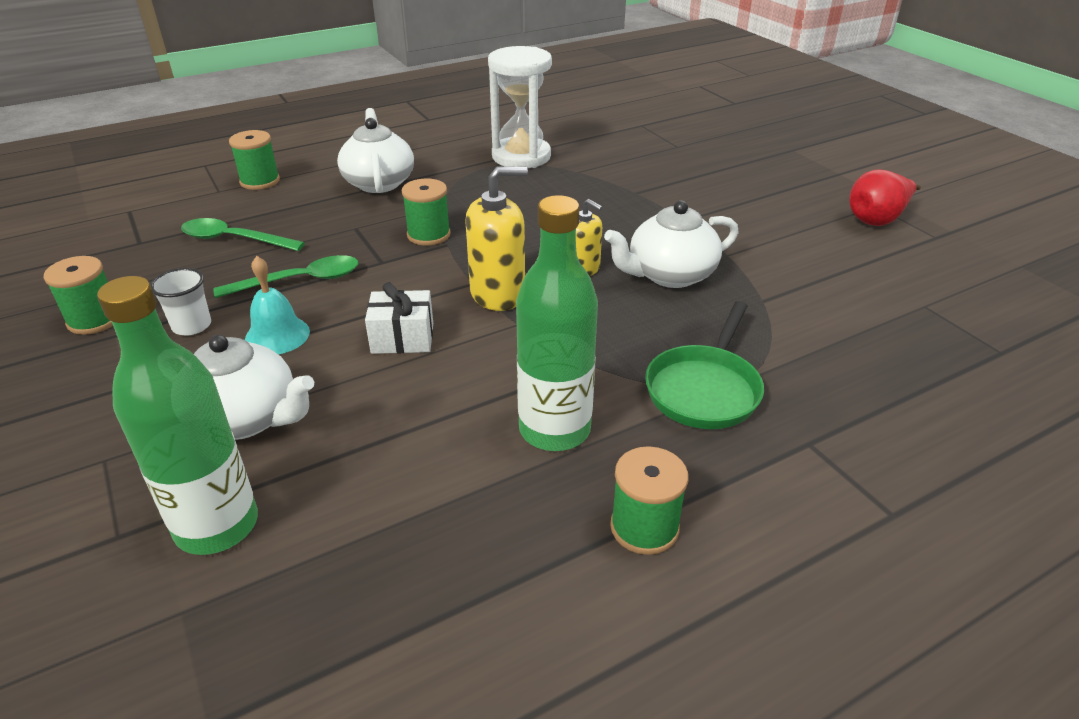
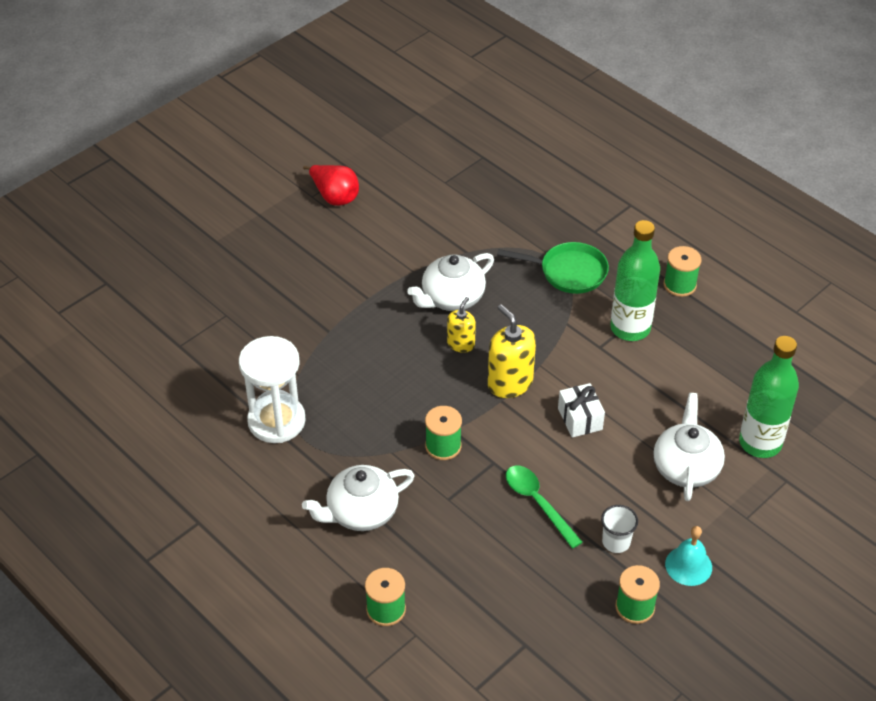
camera: 105 degrees left, 10 degrees up
green spoon [181,218,305,251] -> none
turquoise bell [245,256,310,354] -> turquoise bell moved to [665,526,712,586]
white teapot [604,200,739,288] -> white teapot turned 90 degrees clockwise [407,253,494,311]

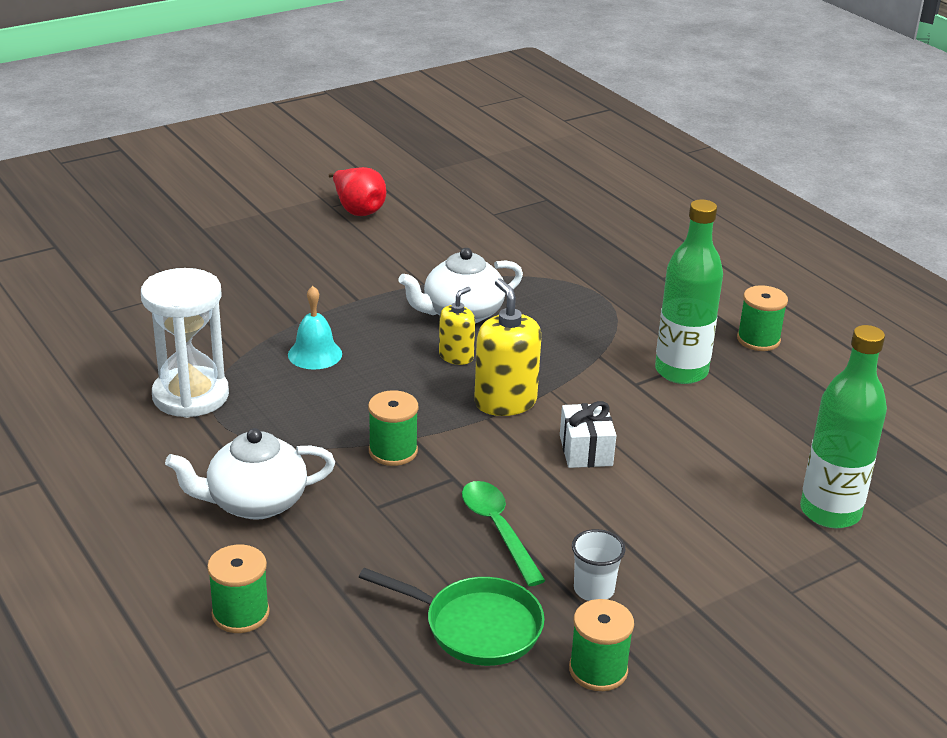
camera: 10 degrees right, 15 degrees down
green pan [497,242,609,294] -> green pan moved to [359,568,545,666]
white teapot [653,393,725,501] -> none
turquoise bell [665,526,712,586] -> turquoise bell moved to [288,286,342,369]

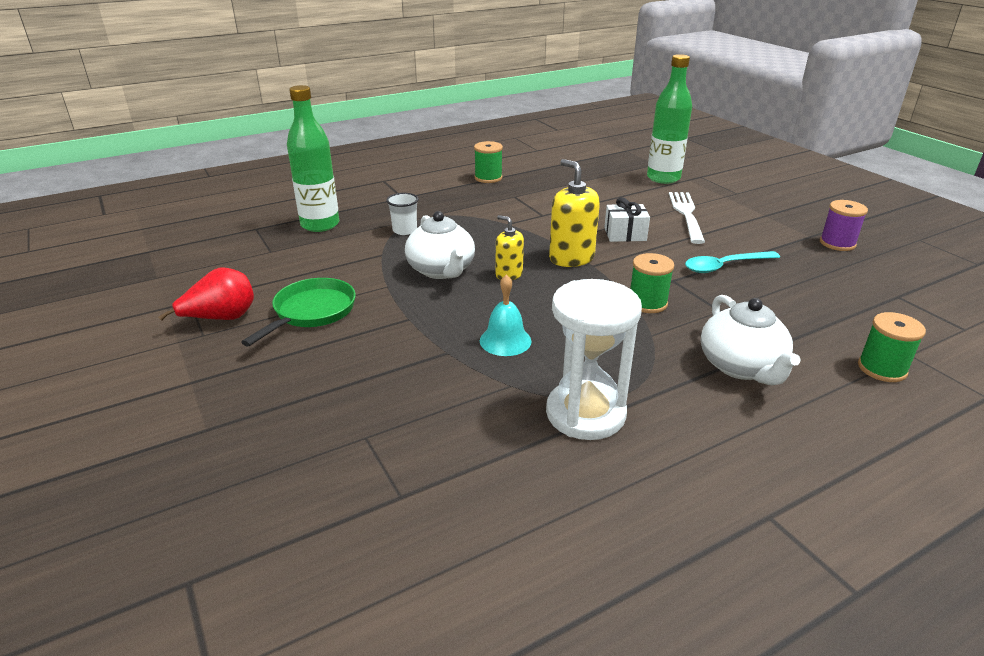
camera: 85 degrees left, 0 degrees up
green pan [359,568,545,666] -> green pan moved to [241,278,356,347]
green spoon [462,481,546,586] -> turquoise spoon [685,251,780,273]
yellow soap dispenser [474,278,541,416] -> yellow soap dispenser turned 75 degrees clockwise [549,159,600,267]
green spool [569,599,634,691] -> purple spool [820,200,868,251]
white cup [572,529,625,601] -> white cup moved to [386,193,419,235]
green bottle [655,199,723,384] -> green bottle moved to [287,85,339,232]
none -> white fork [669,192,705,244]

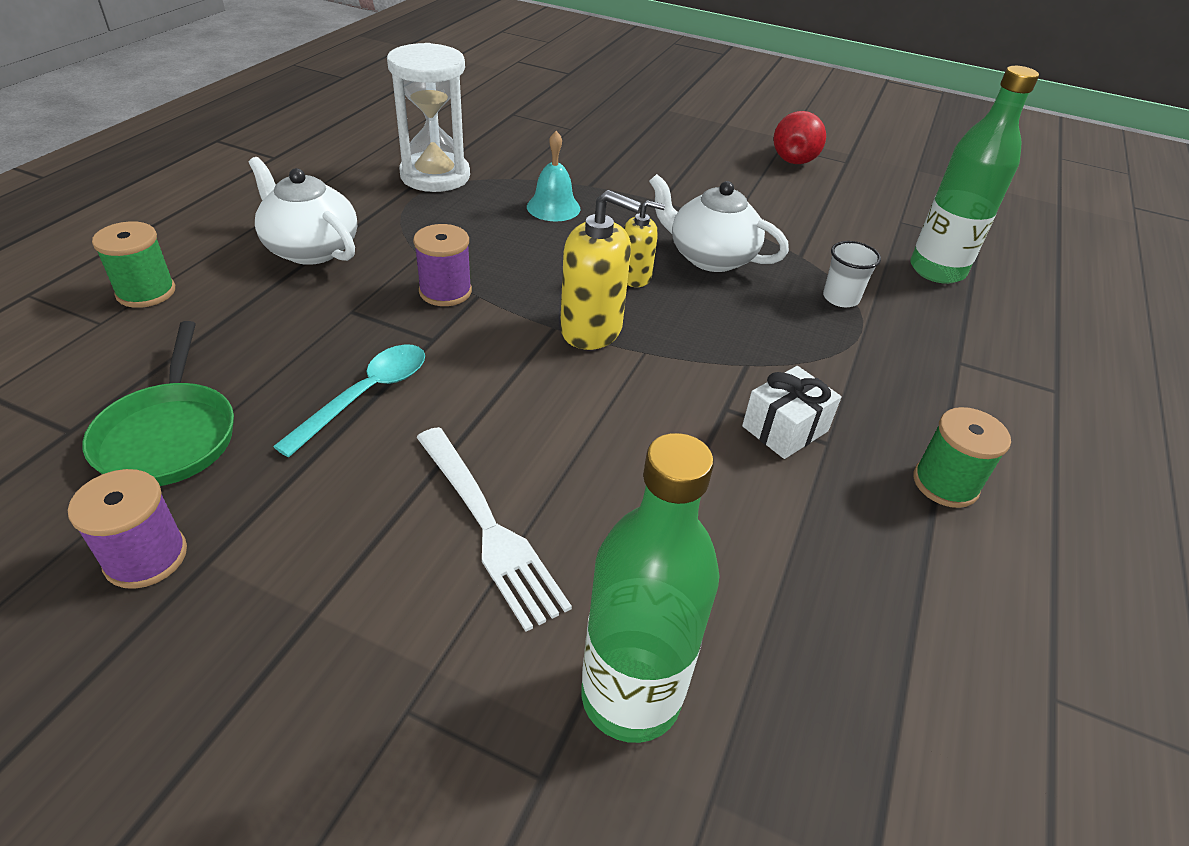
camera: 140 degrees right, 10 degrees up
green pan [241,278,356,347] -> green pan moved to [82,321,234,486]
white gift [604,197,650,242] -> white gift moved to [742,366,842,459]
green spool [630,253,674,313] -> purple spool [413,224,472,306]

